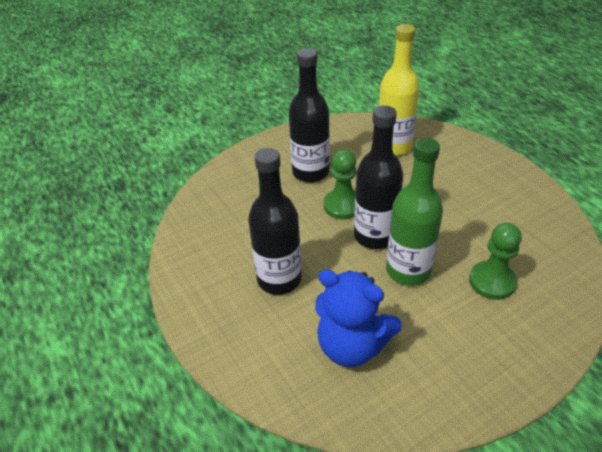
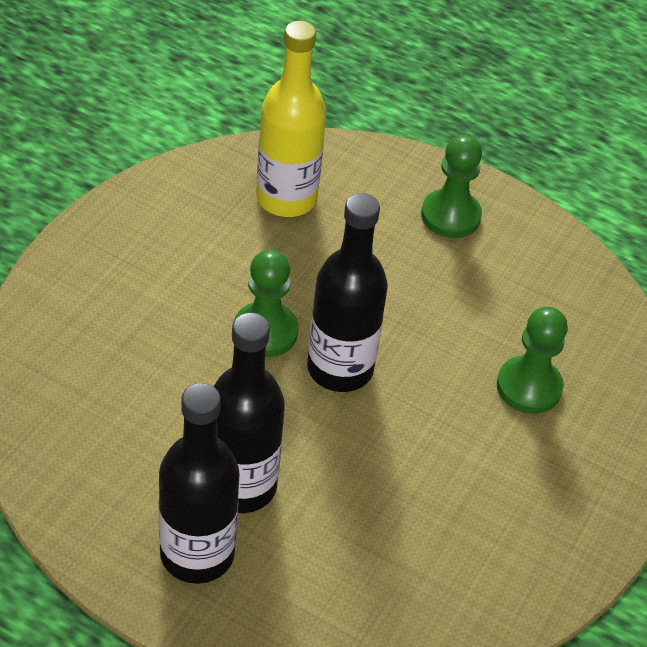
camera: 35 degrees left, 5 degrees up
black bottle [289,48,330,183] -> black bottle moved to [159,383,240,584]
blue teddy bear [315,269,402,367] -> none
green bottle [386,138,443,286] -> none
none -> green pawn [421,135,482,238]

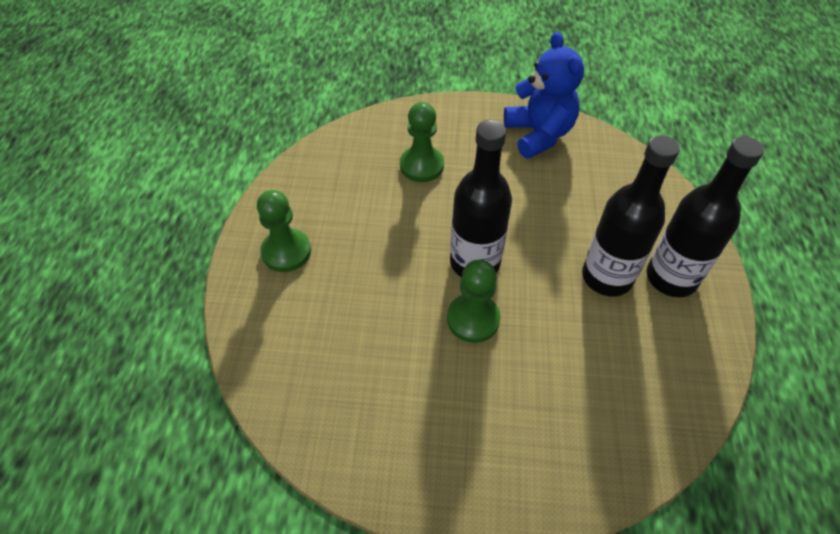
camera: 110 degrees left, 5 degrees up
yellow bottle [256,21,326,217] -> none
none -> blue teddy bear [504,32,584,158]

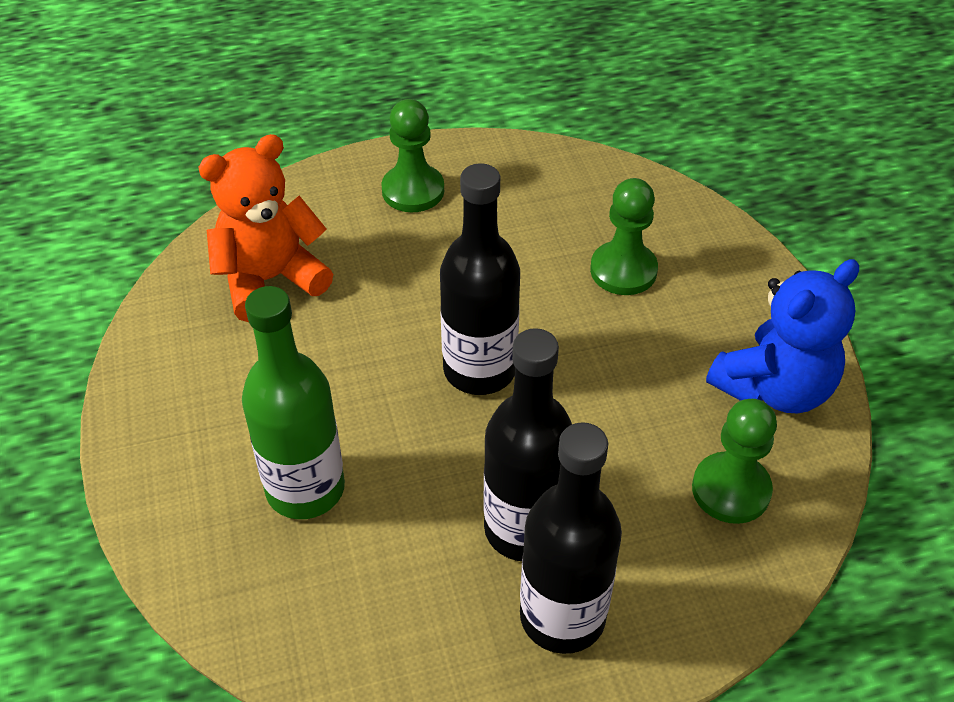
camera: 70 degrees right, 5 degrees down
green pawn [447,260,501,343] -> green pawn moved to [692,399,777,524]
none -> orange teddy bear [198,134,333,322]
none -> green bottle [242,286,345,519]

